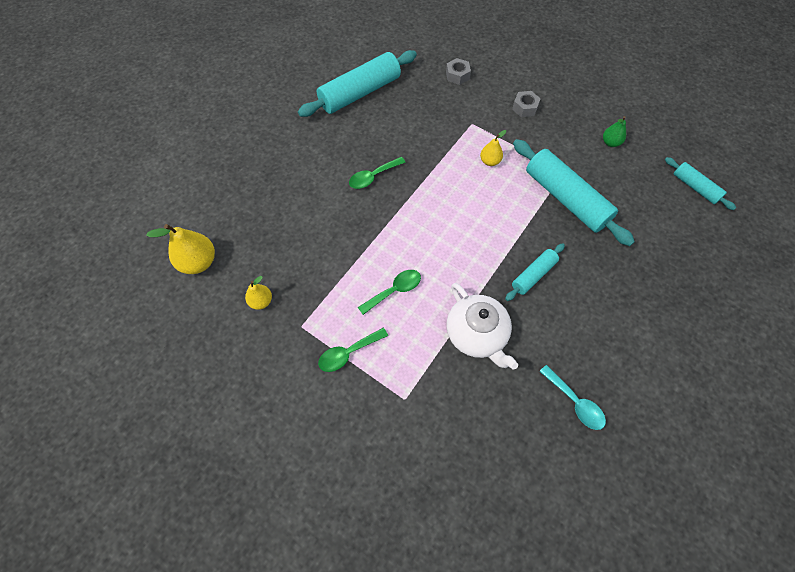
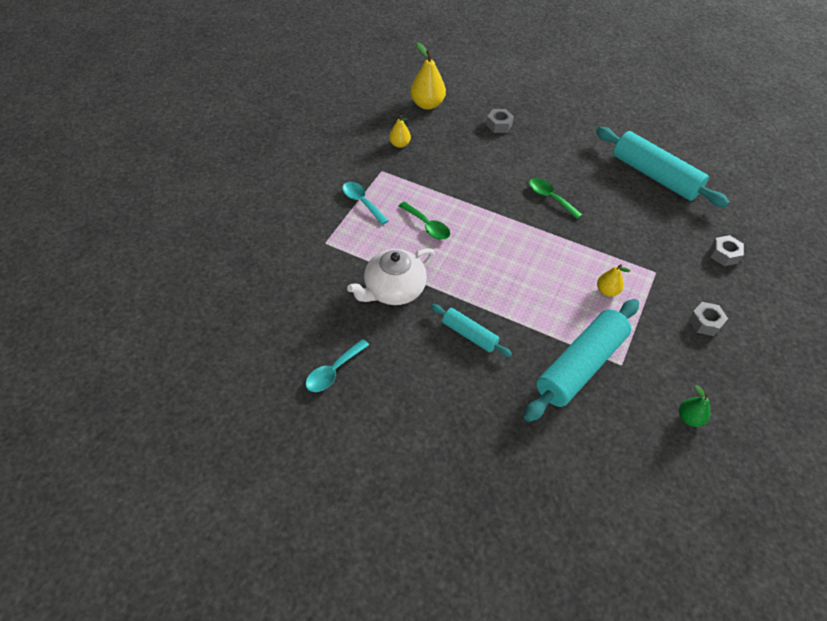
camera: 80 degrees right, 10 degrees down
green spoon [318,328,388,372] -> turquoise spoon [342,182,389,225]
turquoise rolling pin [665,157,736,210] -> none
none -> grey nut [486,109,514,133]

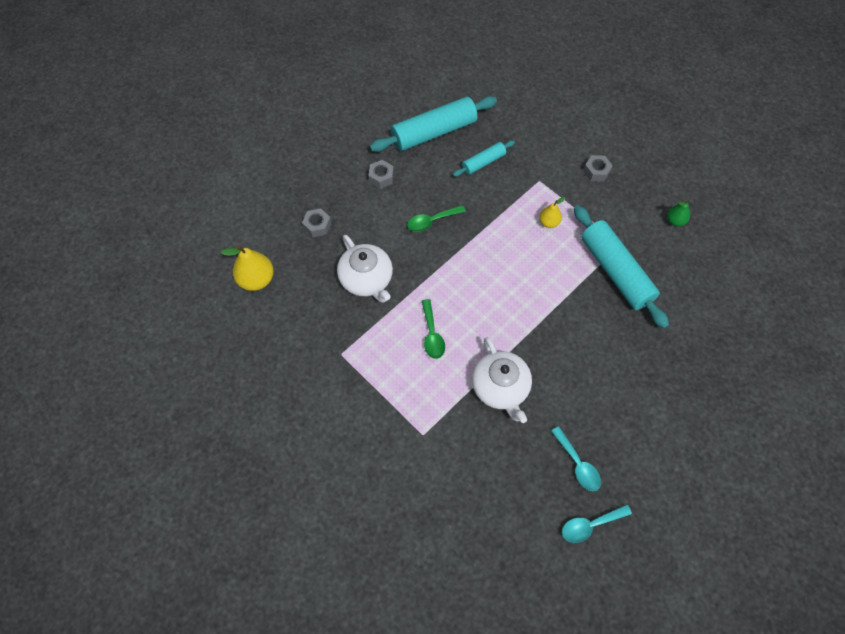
camera: 70 degrees left, 10 degrees up
turquoise spoon [342,182,389,225] -> turquoise spoon moved to [562,505,632,543]
yellow pear [389,115,411,148] -> none
green spoon [399,202,450,240] -> green spoon turned 105 degrees clockwise [422,299,445,359]
turquoise rolling pin [431,304,512,357] -> turquoise rolling pin moved to [453,140,515,177]
grey nut [711,235,744,266] -> grey nut moved to [368,160,394,189]
none -> white teapot [337,235,393,303]

